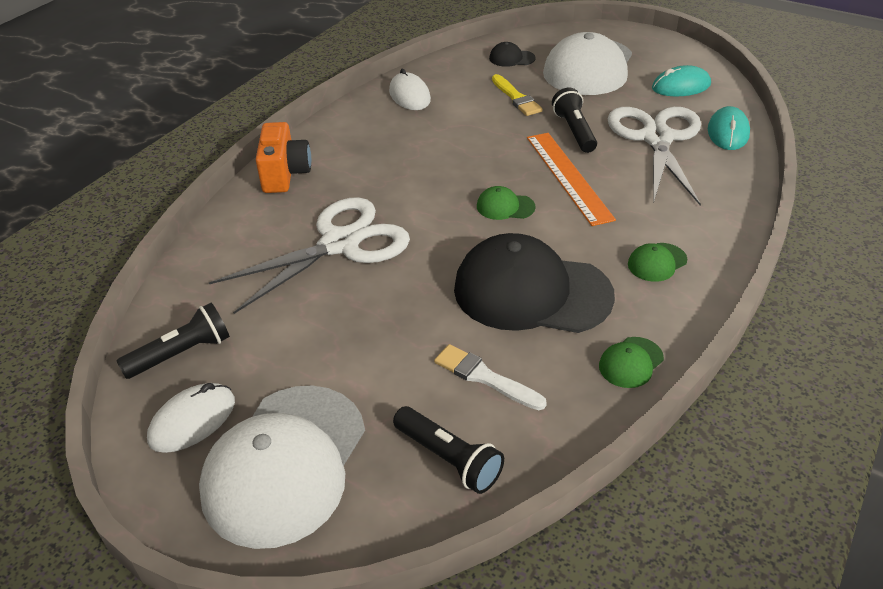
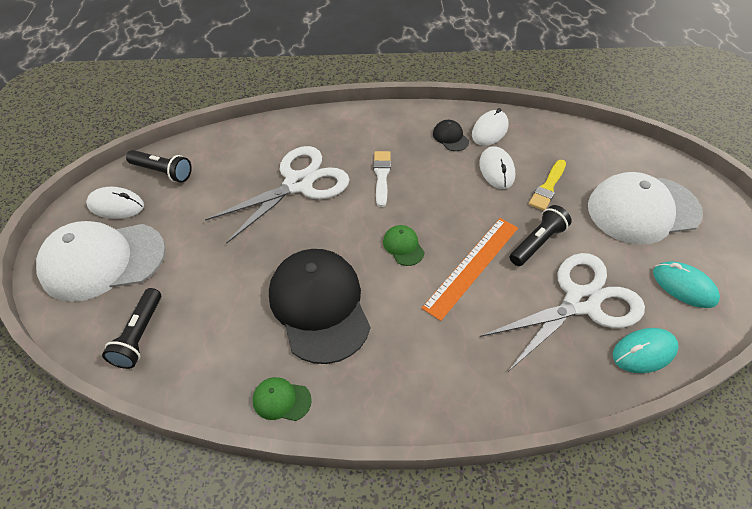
camera: 55 degrees right, 10 degrees up
white scissors [209,198,410,314] -> white scissors turned 60 degrees counterclockwise [205,146,349,244]
orange camera [256,122,311,193] -> none
white brush [434,344,547,410] -> white brush moved to [373,151,391,207]
black cap [489,42,536,67] -> black cap moved to [433,120,469,151]
green cap [628,243,687,282] -> none
none -> white mouse [479,146,515,189]

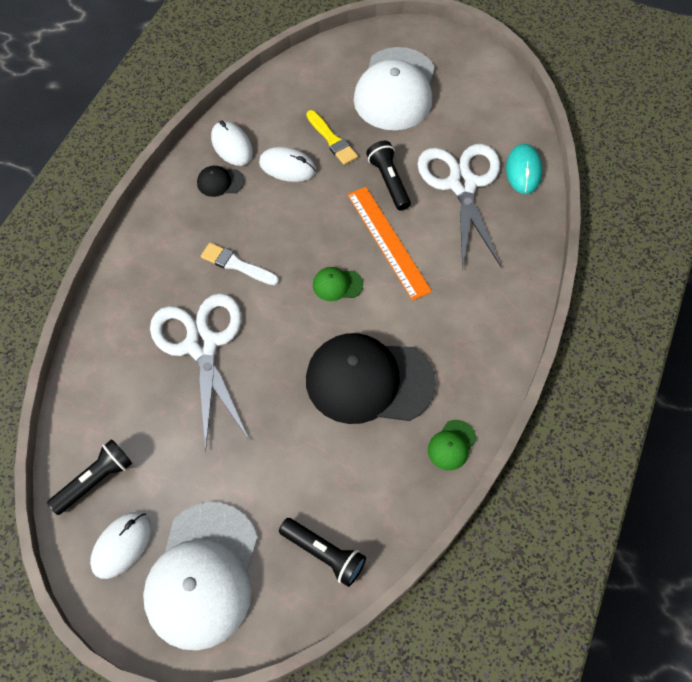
camera: 65 degrees left, 10 degrees up
turquoise mouse [653,261,720,308] -> none

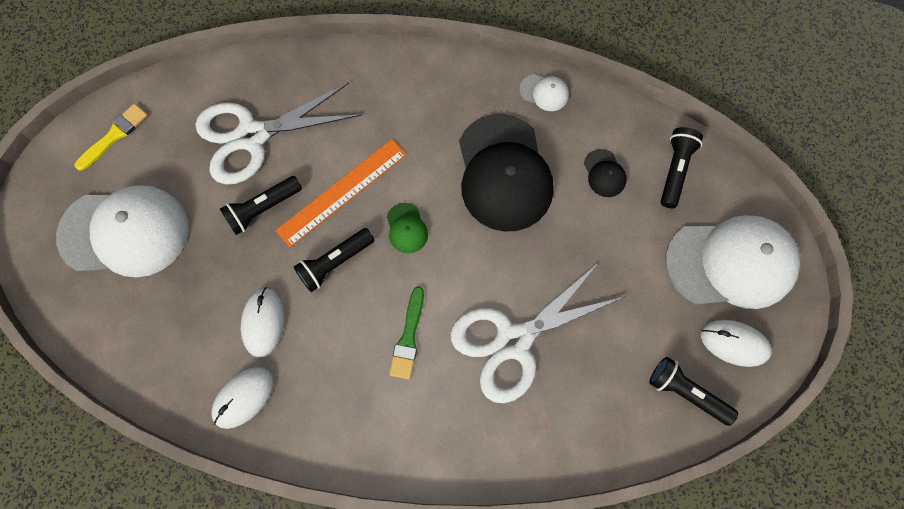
camera: 105 degrees left, 10 degrees up
black cap [197,166,245,197] -> black cap moved to [584,149,627,197]
white brush [201,243,279,285] -> green brush [389,286,424,379]
yellow brush [306,110,358,165] -> yellow brush moved to [75,104,148,171]
green cap [428,420,476,470] -> white cap [519,74,569,111]
turquoise mouse [506,144,542,194] -> none
none -> black flashlight [294,228,374,292]

